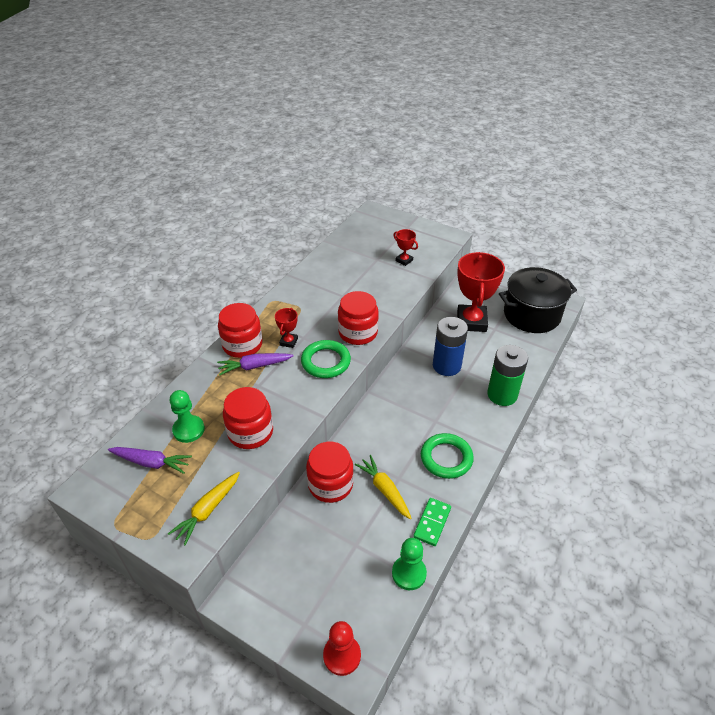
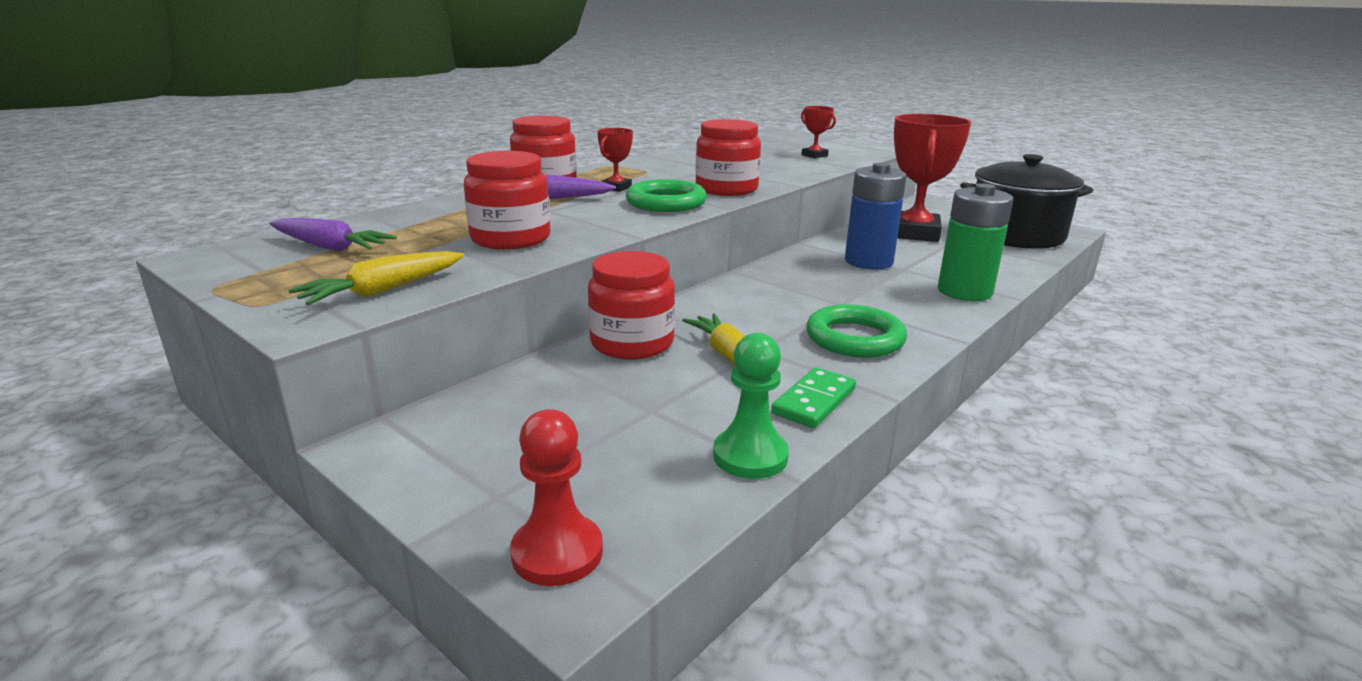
camera: 10 degrees right, 20 degrees down
green pawn [170,390,205,443] -> none

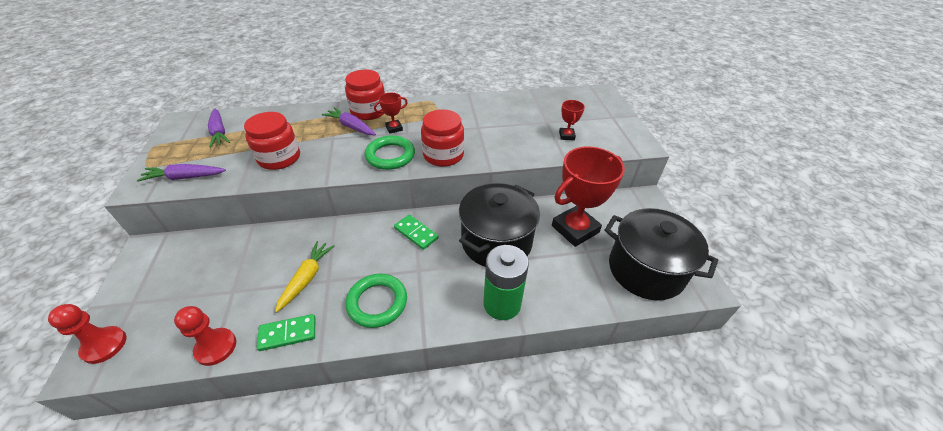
camera: 40 degrees right, 20 degrees up
yellow carrot [288,251,464,305] -> purple carrot [137,164,226,182]
red jar [588,251,675,359] -> none
green pawn [713,333,789,479] -> red pawn [174,306,236,366]
blue battery [845,163,907,269] -> black pot [459,183,540,267]
none -> green domino [394,215,439,250]

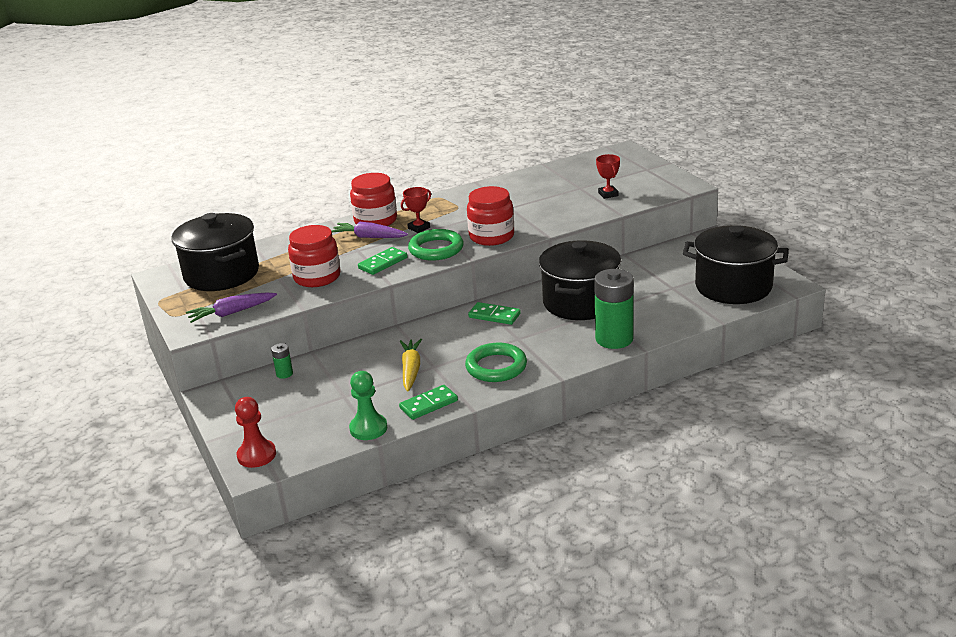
camera: 15 degrees left, 15 degrees down
red pawn [174,306,236,366] -> green pawn [349,371,387,440]
purple carrot [208,109,230,148] -> black pot [171,213,259,291]
red trophy [552,147,625,247] -> none
none -> green battery [271,343,293,379]
none -> green domino [358,247,408,275]

